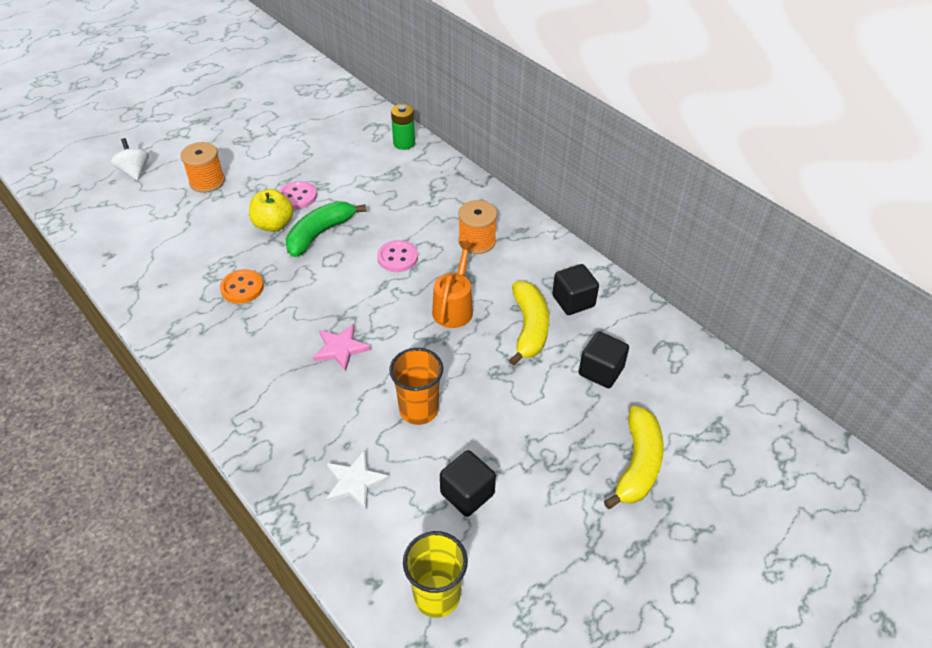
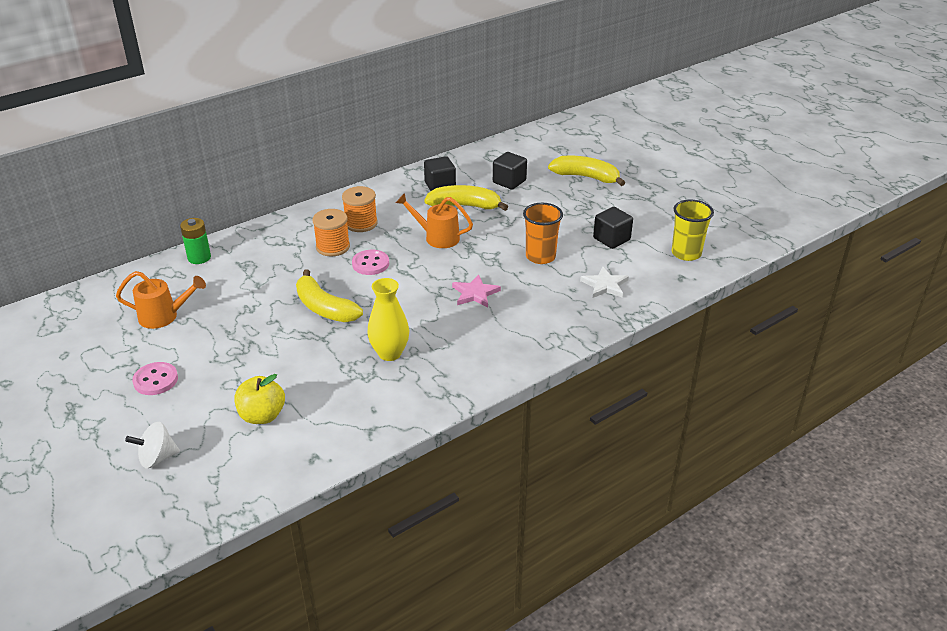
camera: 85 degrees left, 10 degrees down
orange spool [181,142,225,193] -> orange spool moved to [312,209,350,256]
orange button [220,269,264,303] -> yellow vase [367,278,409,361]
yellow apple [249,189,293,232] -> yellow apple moved to [235,374,285,424]
pink button [279,181,317,209] -> pink button moved to [132,362,178,395]
green banana [286,201,366,257] -> yellow banana [296,269,363,322]
none -> orange watering can [116,271,206,329]

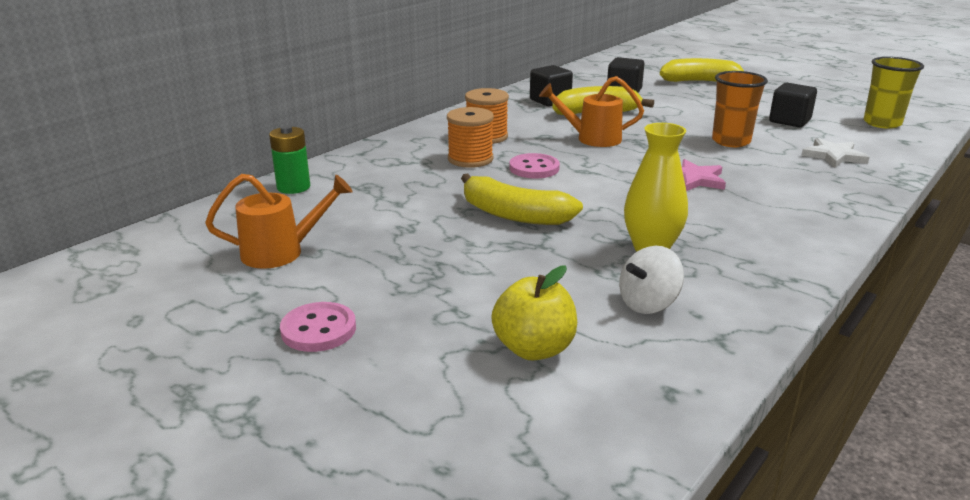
camera: 15 degrees left, 10 degrees down
white spinning top [125,422,180,468] -> white spinning top moved to [619,246,684,314]

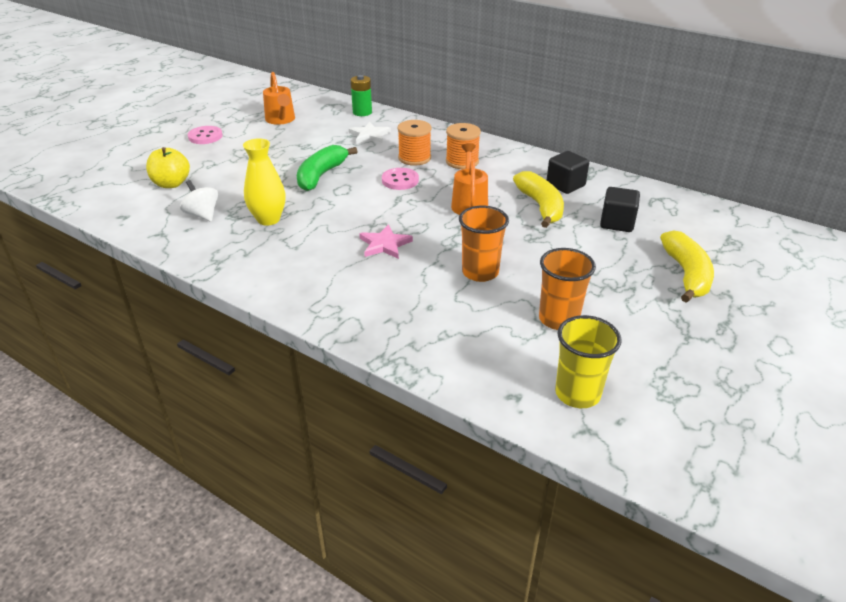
camera: 85 degrees right, 10 degrees up
yellow banana [461,173,583,225] -> green banana [297,145,358,191]
black cube [769,83,817,127] -> orange cup [539,248,596,330]
white star [801,138,869,167] -> white star moved to [349,122,391,144]

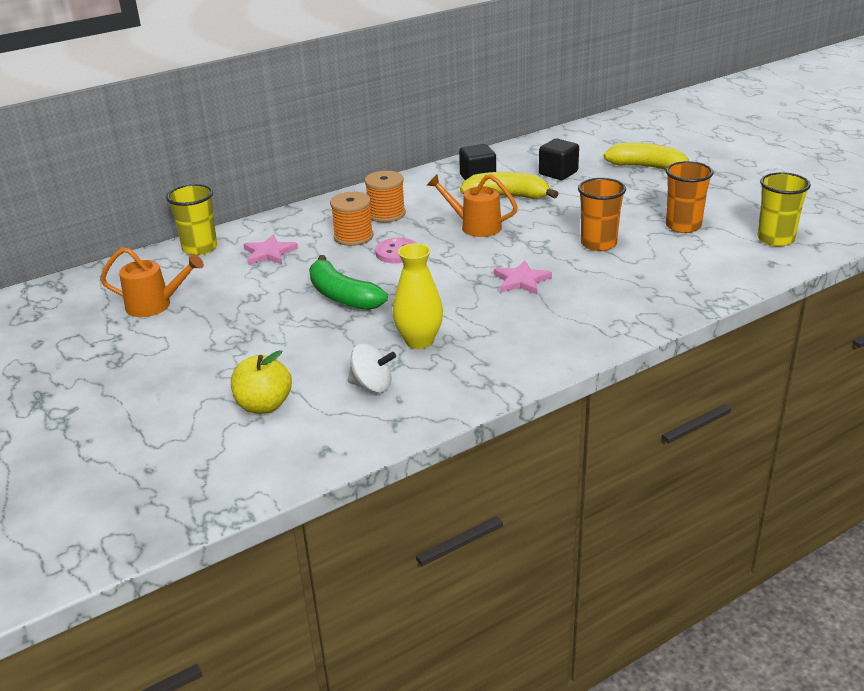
camera: 65 degrees left, 5 degrees down
white spinning top [180,180,218,222] -> white spinning top turned 150 degrees counterclockwise [347,343,396,393]
pink button [188,126,223,144] -> none
white star [349,122,391,144] -> pink star [244,234,298,265]
green battery [351,75,372,116] -> yellow cup [166,184,217,256]

